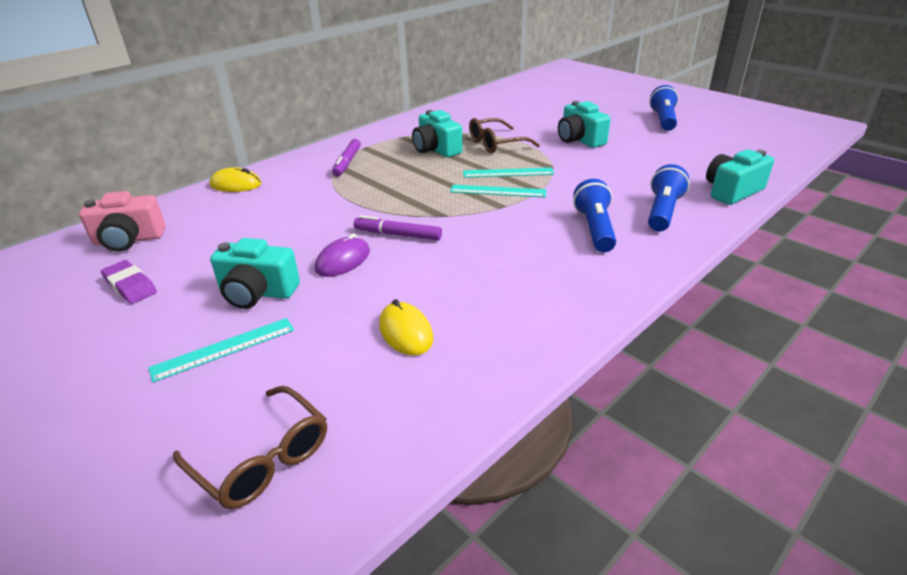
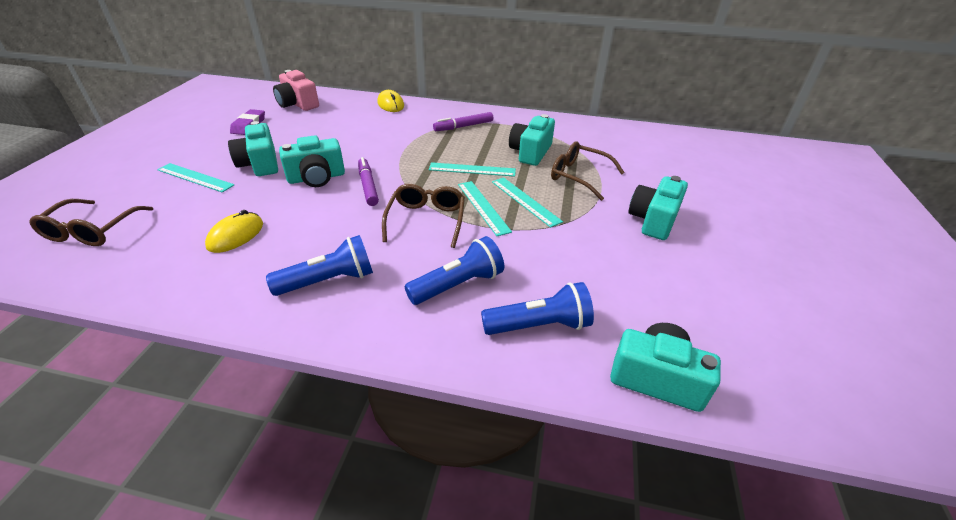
camera: 55 degrees right, 5 degrees up
purple mouse [315,233,370,277] -> turquoise camera [279,135,345,187]
blue flashlight [649,85,679,131] -> blue flashlight moved to [266,235,373,296]
none -> brown glasses [382,184,465,248]
none -> turquoise ruler [429,162,516,177]

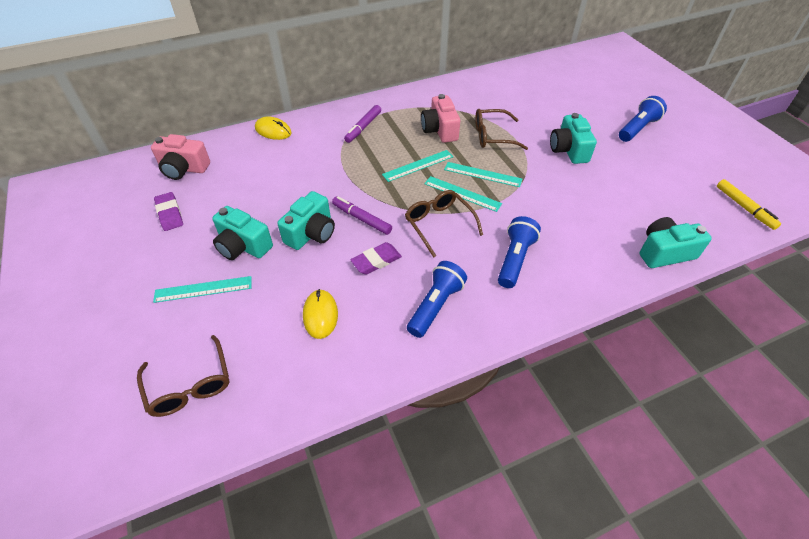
camera: 35 degrees left, 10 degrees up
blue flashlight [481,282,594,335] -> blue flashlight moved to [619,96,667,142]
turquoise camera [509,114,555,166] -> pink camera [421,94,460,143]
none -> purple eraser [350,242,402,275]
none -> yellow marker [717,179,781,230]

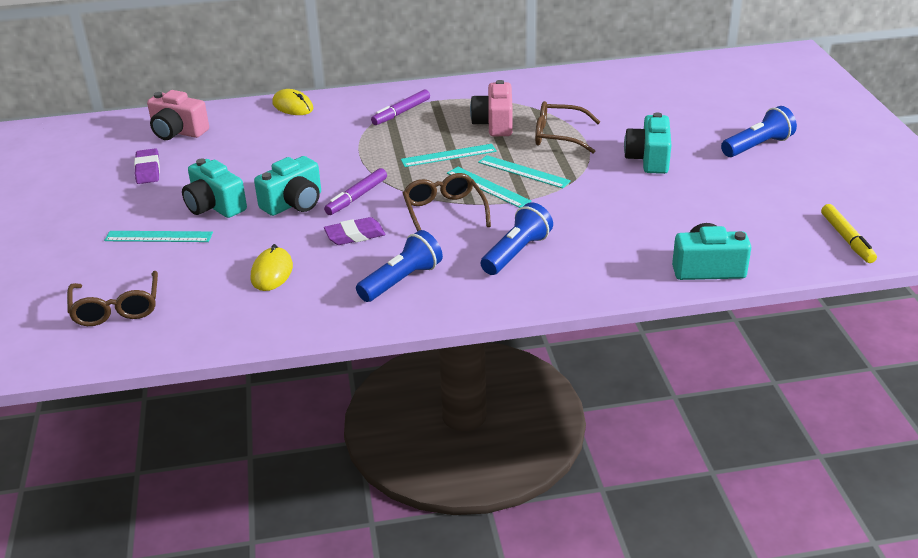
camera: 15 degrees right, 15 degrees down
purple marker [332,196,392,235] -> purple marker turned 105 degrees counterclockwise [324,168,387,215]

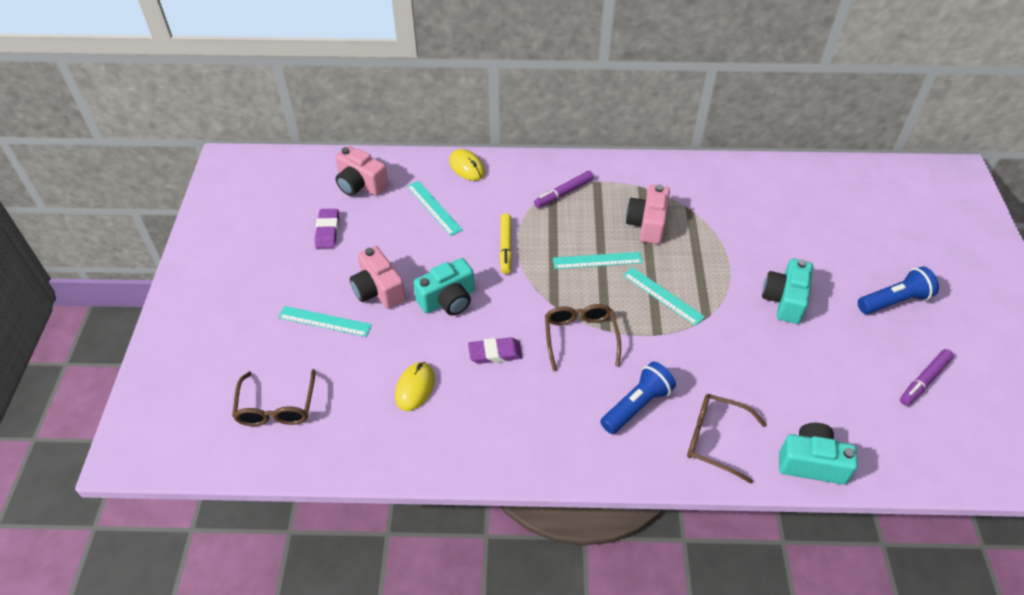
camera: 10 degrees right, 15 degrees up
turquoise camera [182,158,247,218] -> pink camera [350,246,406,309]
purple marker [324,168,387,215] -> purple marker moved to [900,349,954,406]
blue flashlight [356,230,443,302] -> none
turquoise ruler [447,167,531,208] -> turquoise ruler moved to [407,181,463,236]
brown glasses [535,101,600,153] -> brown glasses moved to [687,394,767,484]
yellow marker [821,204,877,263] -> yellow marker moved to [500,213,512,274]

